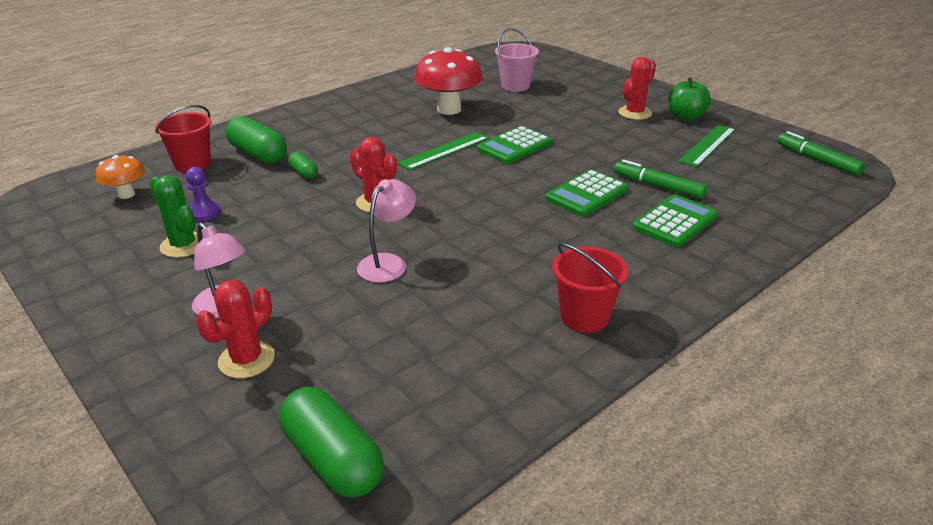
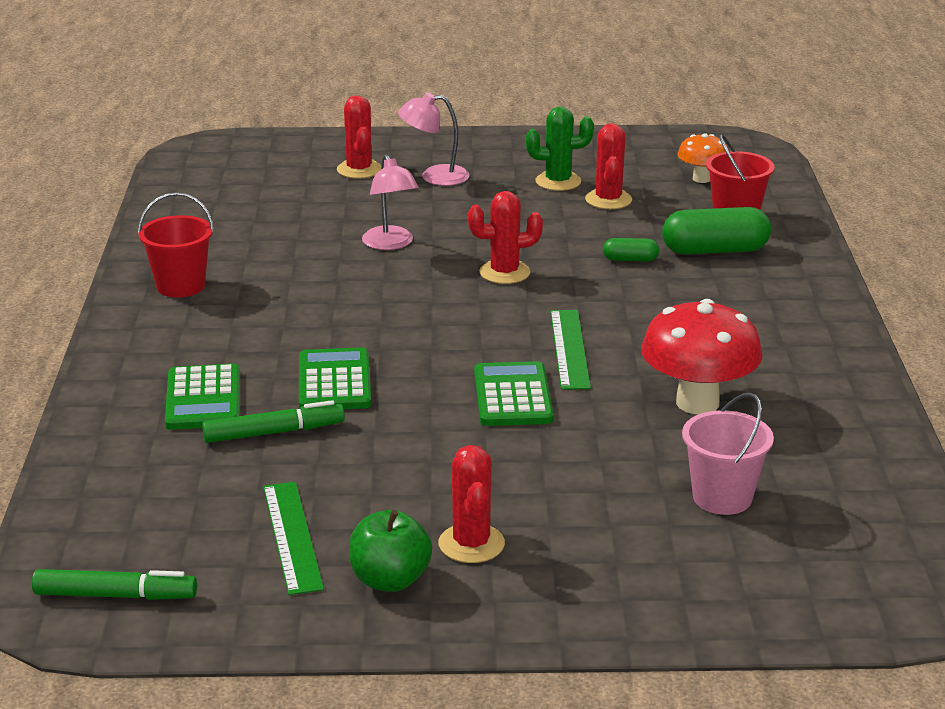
camera: 130 degrees right, 5 degrees down
purple pawn [186,167,220,221] -> red cactus [585,123,632,209]
green capsule [279,387,384,498] -> none

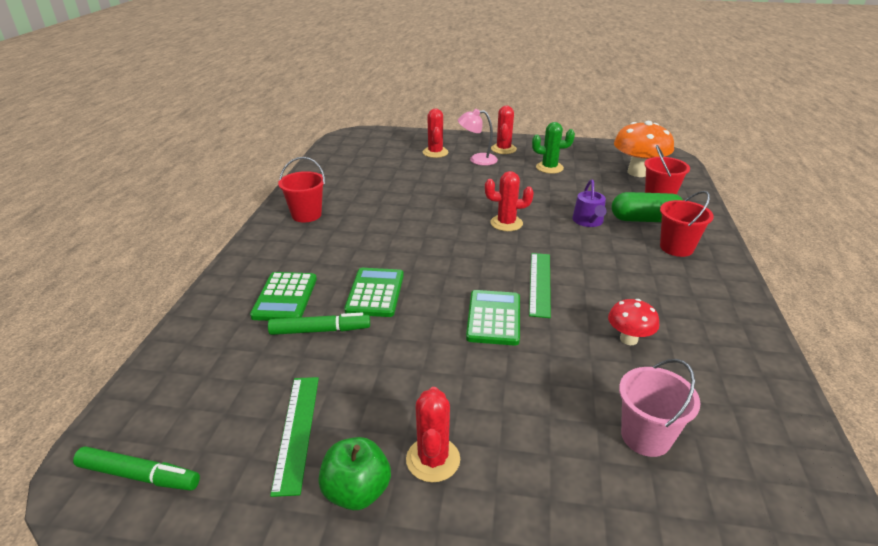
camera: 10 degrees right, 5 degrees up
pink lamp [362,154,419,250] -> none
red cactus [585,123,632,209] -> red cactus moved to [491,106,517,154]
green capsule [603,238,659,262] -> purple watering can [572,179,607,227]
red mushroom [641,299,763,414] -> red mushroom [608,299,659,345], size x0.55
orange mushroom [678,133,728,183] -> orange mushroom [614,121,674,177], size x1.81
none -> red bucket [660,191,714,257]

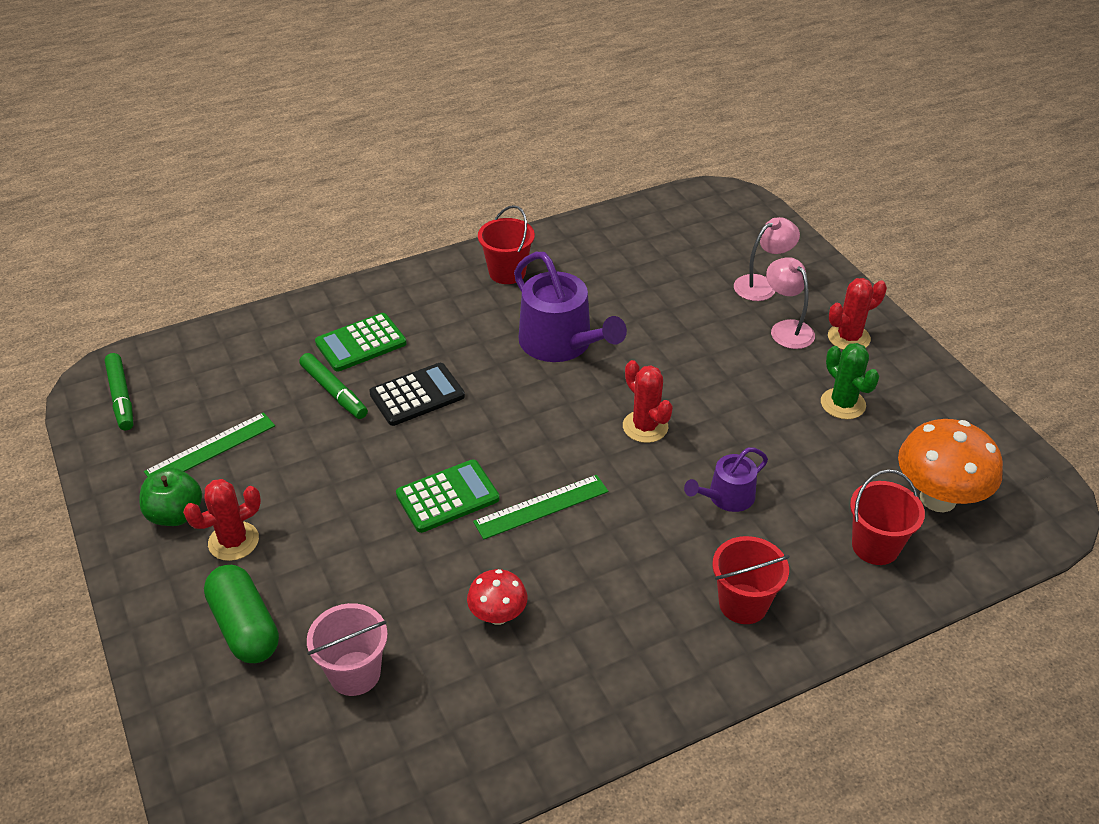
camera: 55 degrees right, 10 degrees up
green calculator [344,268,404,317] -> black calculator [369,363,465,426]
red cactus [423,109,449,158] -> pink lamp [734,217,800,301]
green capsule [612,192,683,222] -> green capsule moved to [204,565,279,663]
none -> purple watering can [514,252,627,362]

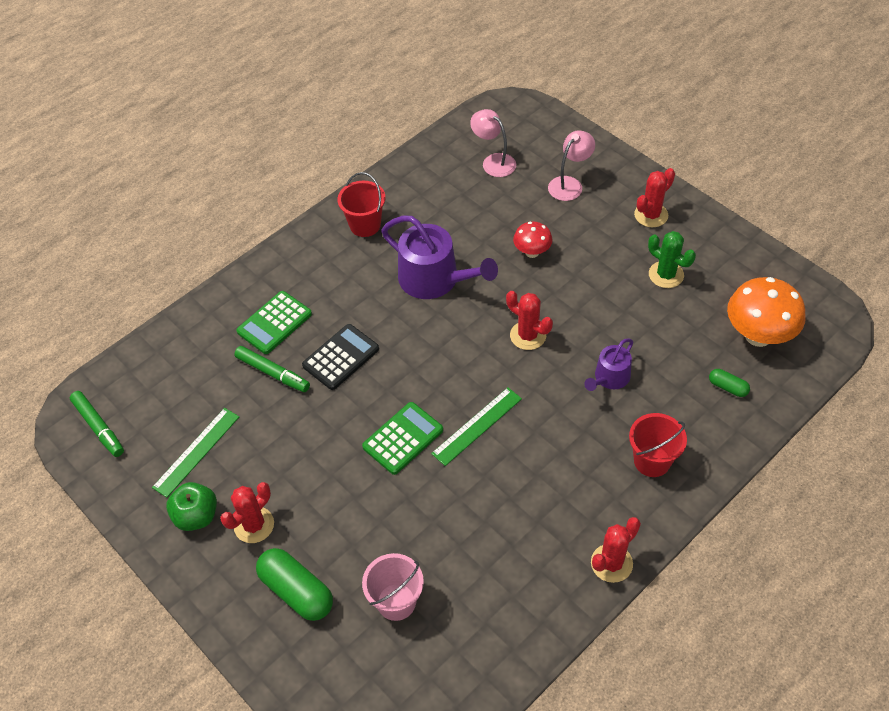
camera: 15 degrees left, 10 degrees up
red mushroom [467,569,528,625] -> red mushroom moved to [513,222,553,258]
pink lamp [766,257,815,349] -> pink lamp moved to [470,109,516,177]
red bucket [850,469,925,565] -> green capsule [709,369,750,397]
none -> red cactus [591,517,641,583]

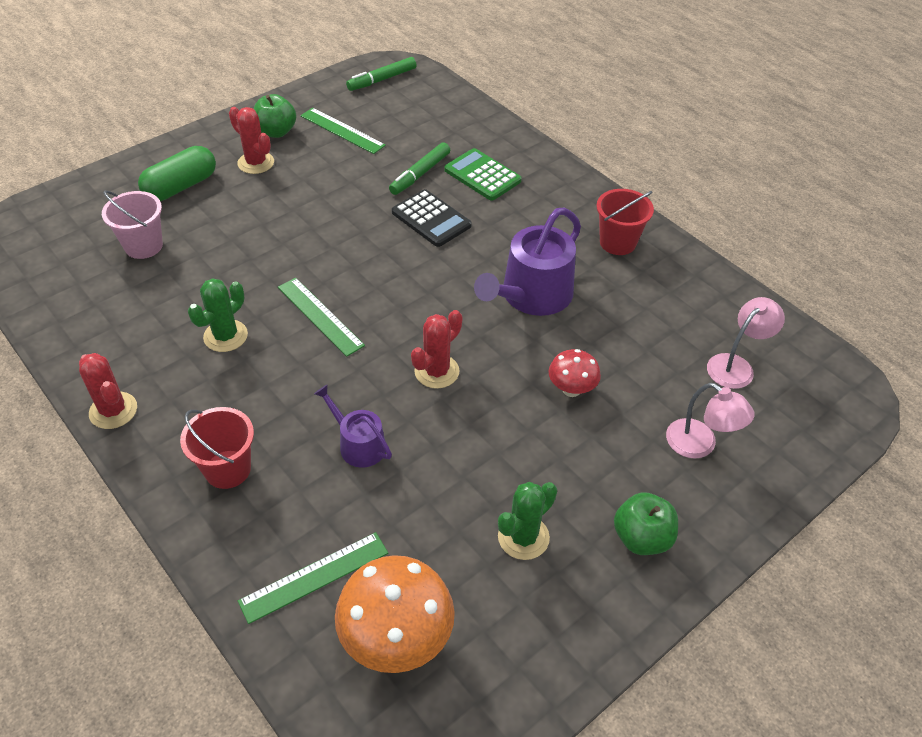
camera: 90 degrees right, 5 degrees down
green calculator [362,402,443,475] -> none
red cactus [634,168,675,227] -> green apple [614,492,678,555]
green capsule [709,369,750,397] -> green ruler [238,532,388,624]
none -> green cactus [188,278,248,352]

